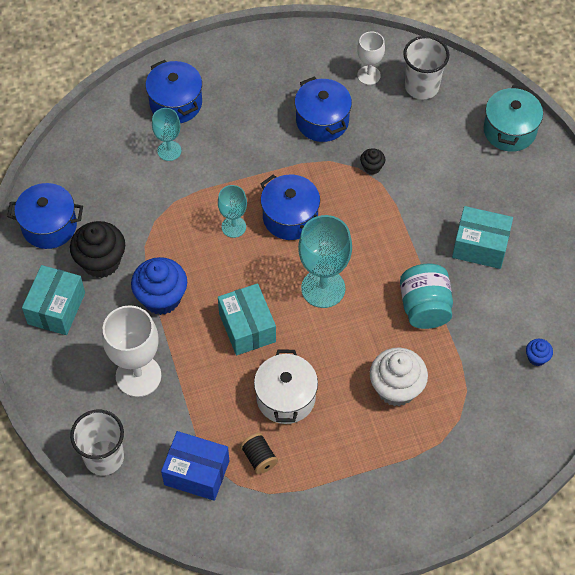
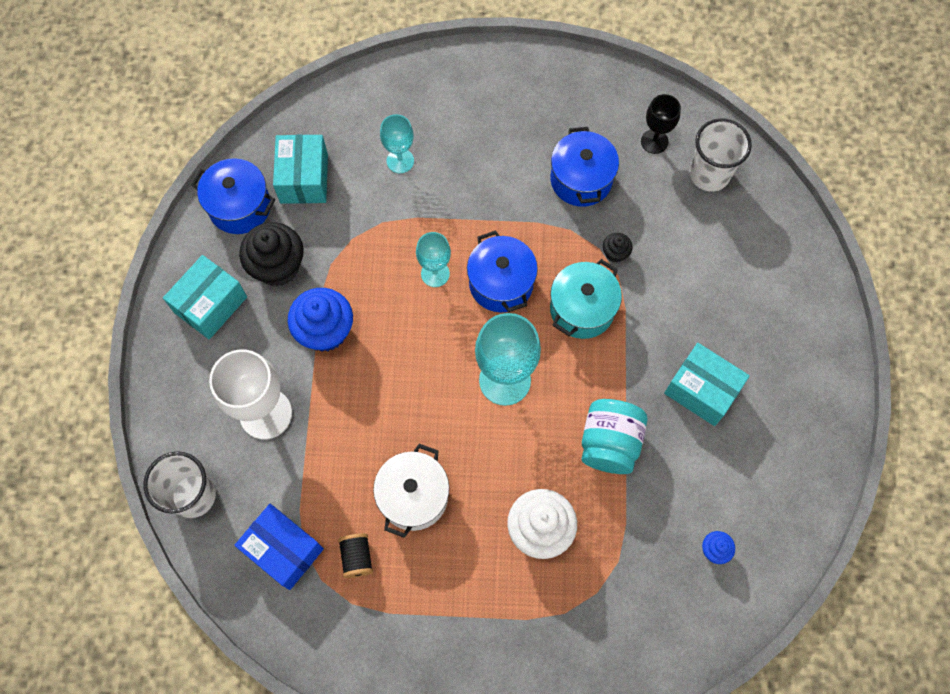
camera: 20 degrees right, 10 degrees up
blue pot [146,60,202,123] -> none
turquoise box [218,283,276,355] -> turquoise box moved to [273,135,328,204]
white goblet [357,32,385,85] -> black goblet [641,94,681,154]
turquoise pot [484,85,543,152] -> turquoise pot moved to [550,259,622,339]

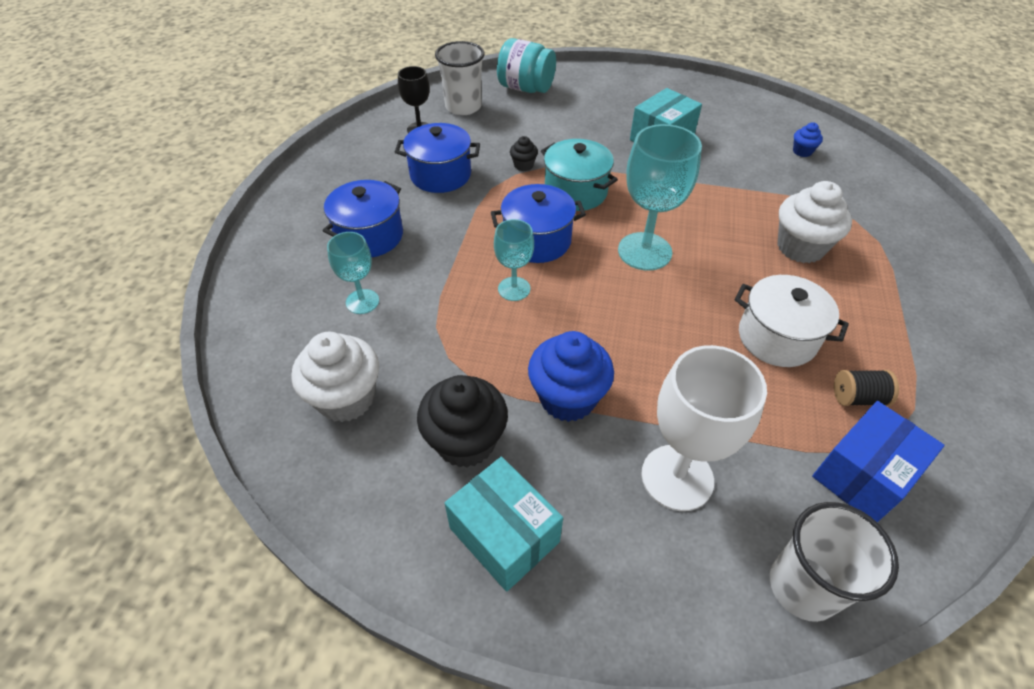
camera: 80 degrees left, 20 degrees down
blue pot [191,158,275,234] -> blue pot moved to [323,180,403,258]
turquoise box [273,135,328,204] -> white cupcake [291,332,379,422]
turquoise jar [581,399,647,474] -> turquoise jar moved to [497,38,556,93]

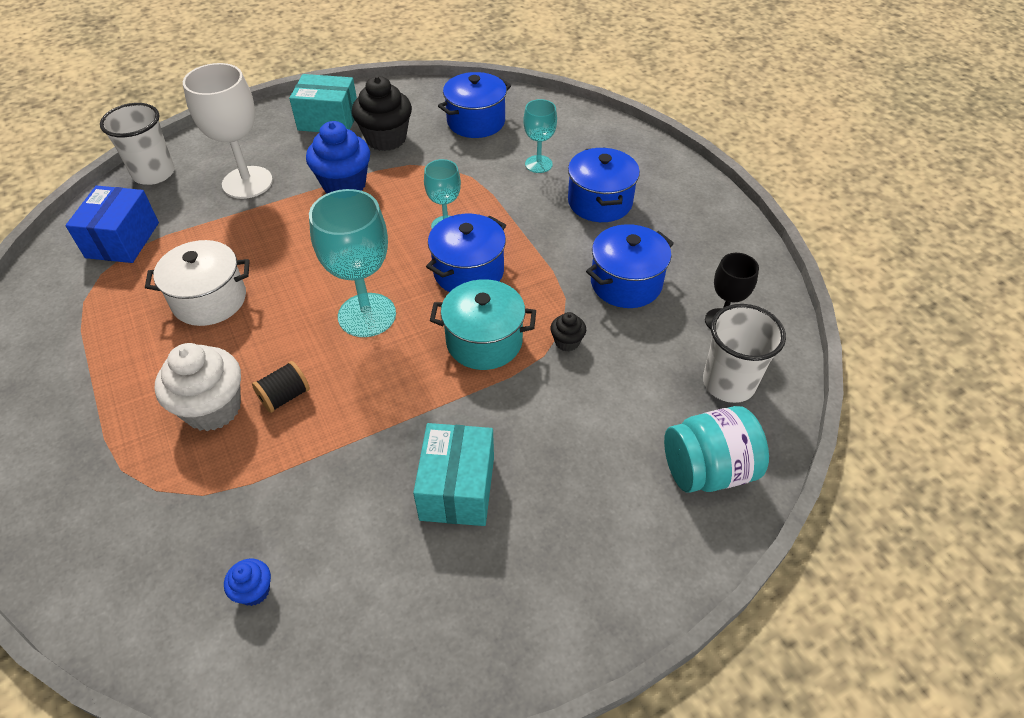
camera: 140 degrees right, 0 degrees up
white cupcake [291,332,379,422] -> blue pot [438,72,511,138]
black spool [834,370,899,406] -> black spool moved to [252,361,310,413]

